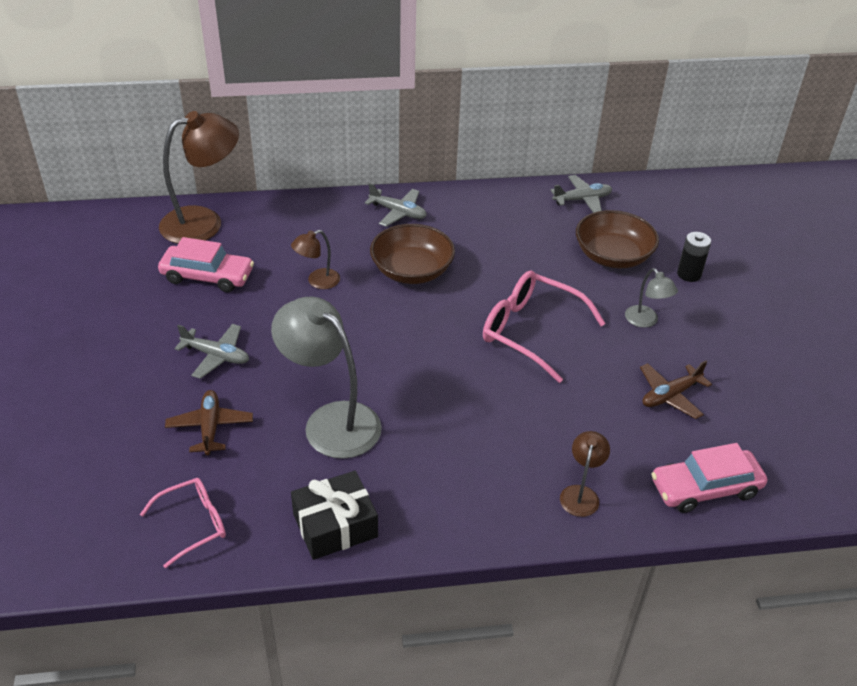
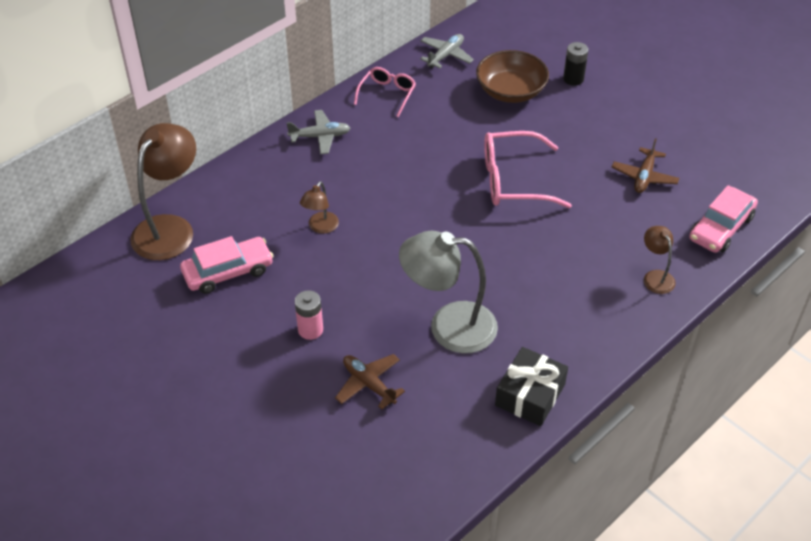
camera: 35 degrees left, 5 degrees up
pink glasses [140,478,226,568] -> pink glasses moved to [354,67,416,117]
grey plane [174,324,249,379] -> pink battery [295,290,323,340]
brown bowl [370,224,455,284] -> none
grey lamp [625,268,678,328] -> none

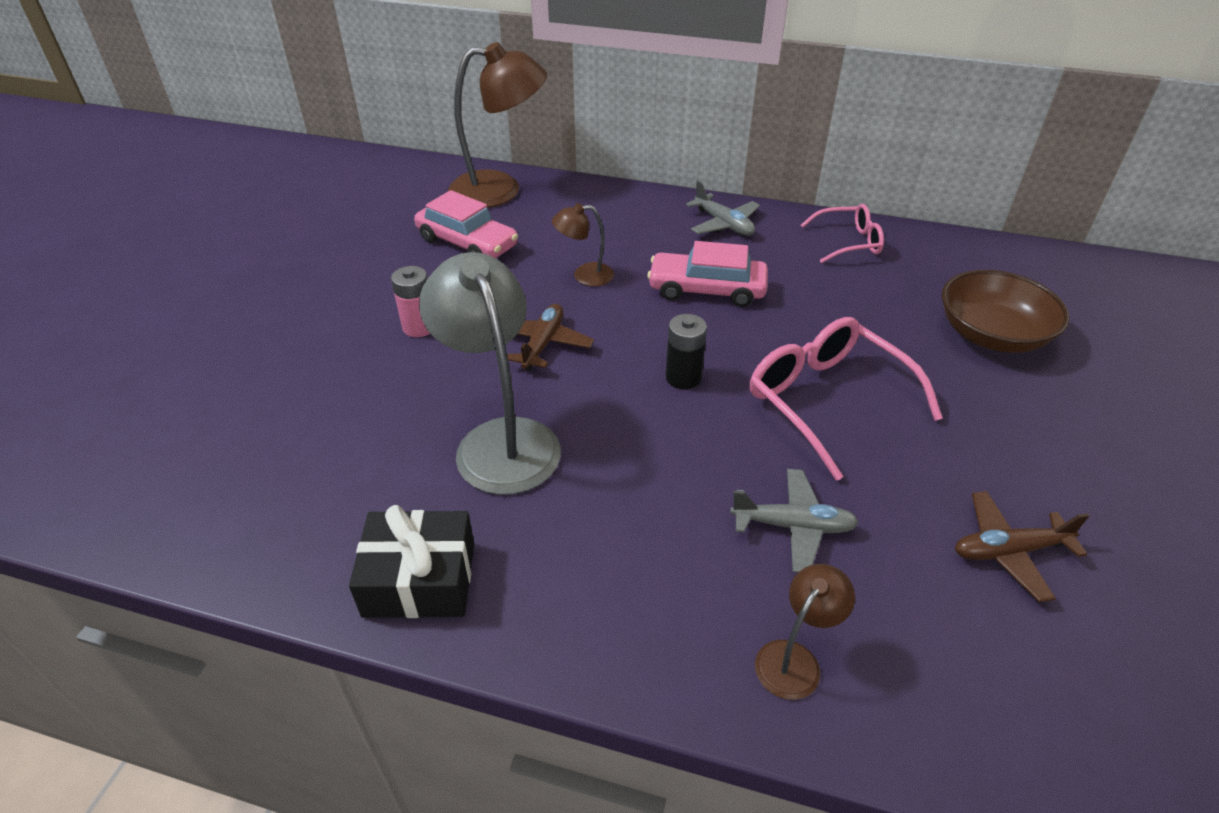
camera: 60 degrees right, 5 degrees down
brown plane [335,354,405,410] -> brown plane moved to [507,304,594,370]
grey plane [420,34,474,69] -> grey plane moved to [730,469,859,573]
black battery [563,42,588,86] -> black battery moved to [666,314,707,389]
pink car [689,185,758,253] -> pink car moved to [647,241,768,307]

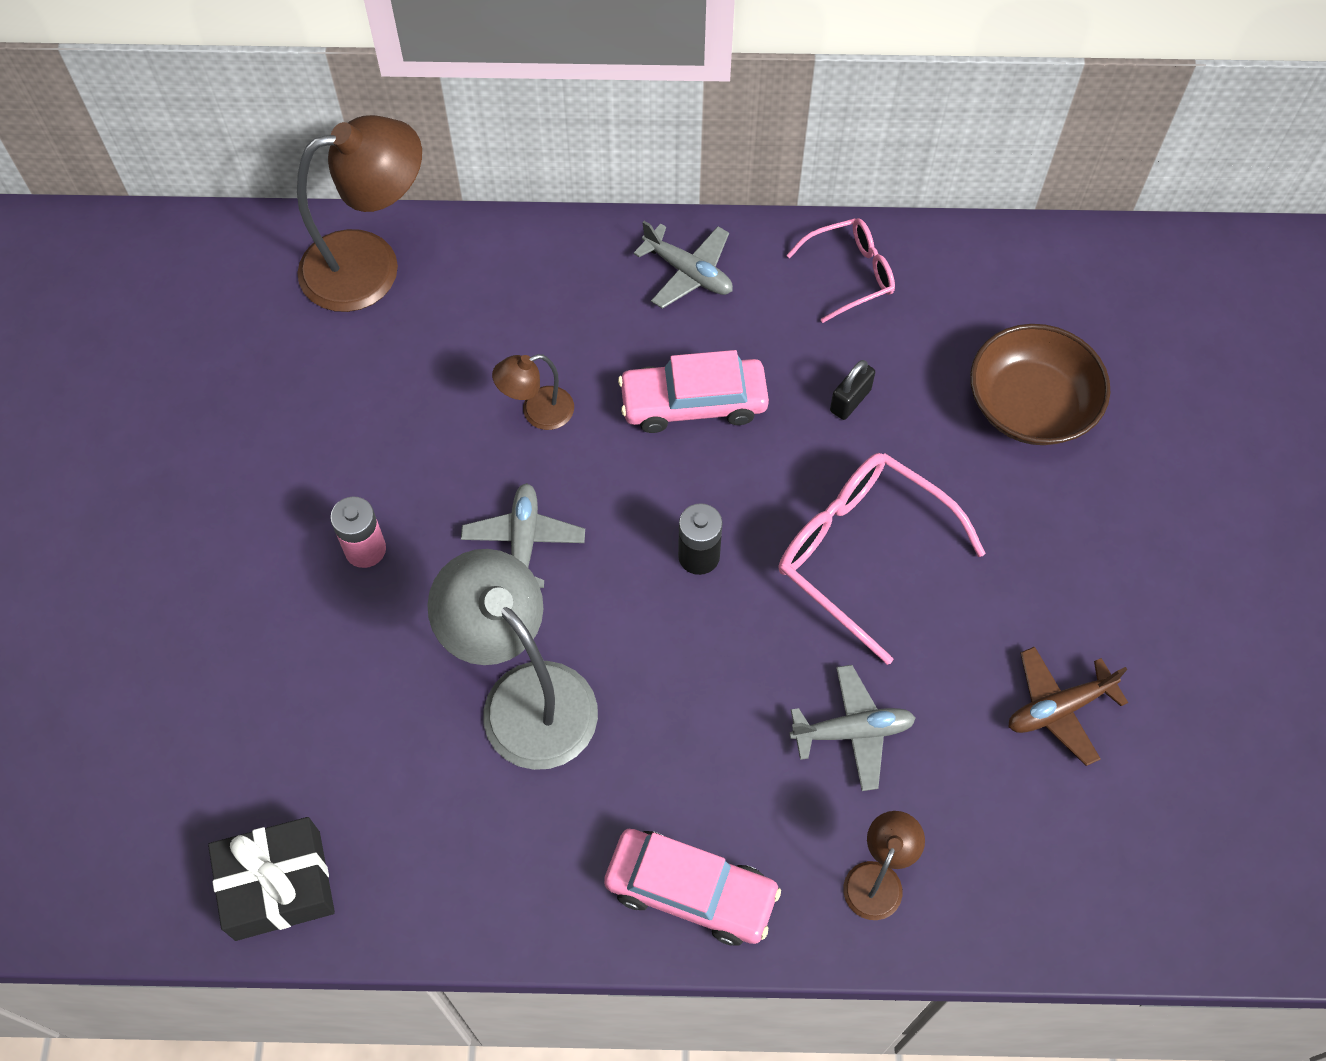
camera: 15 degrees left, 20 degrees up
black gift [349,505,474,618] -> black gift moved to [208,817,335,941]
pink car [414,190,518,258] -> pink car moved to [604,829,781,946]
brown plane [507,304,594,370] -> grey plane [461,483,585,588]
none -> black padlock [830,360,875,420]

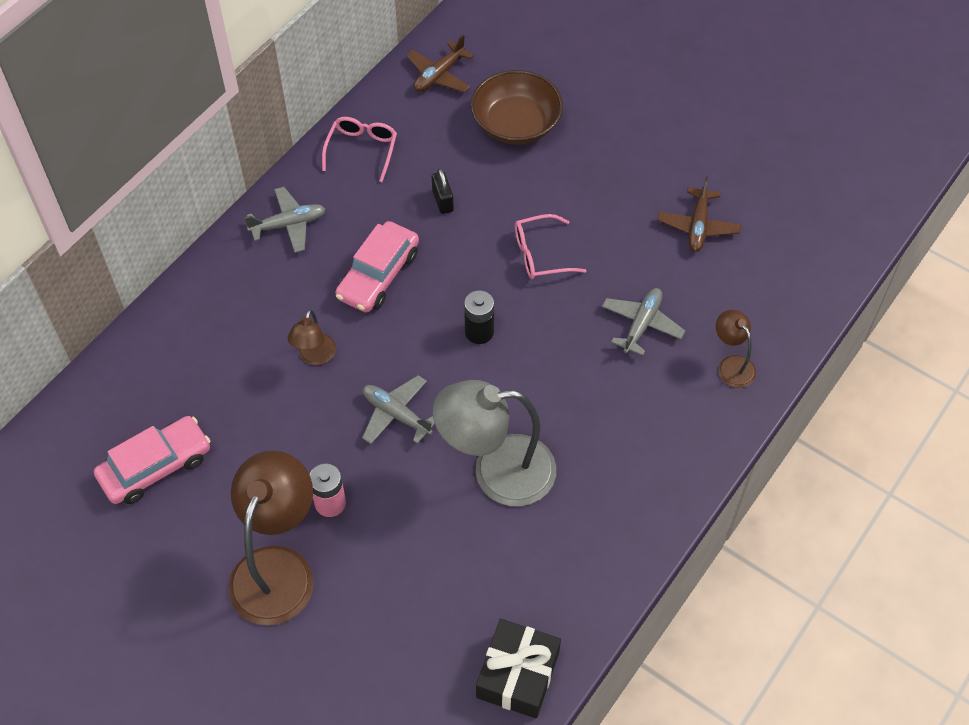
camera: 55 degrees left, 5 degrees down
brown lamp [297,115,422,312] -> brown lamp moved to [229,451,314,625]
pink car [604,829,781,946] -> pink car moved to [94,416,210,504]
pink glasses [779,453,986,665] -> pink glasses [515,214,586,279], size x0.60
none -> brown plane [406,35,474,92]

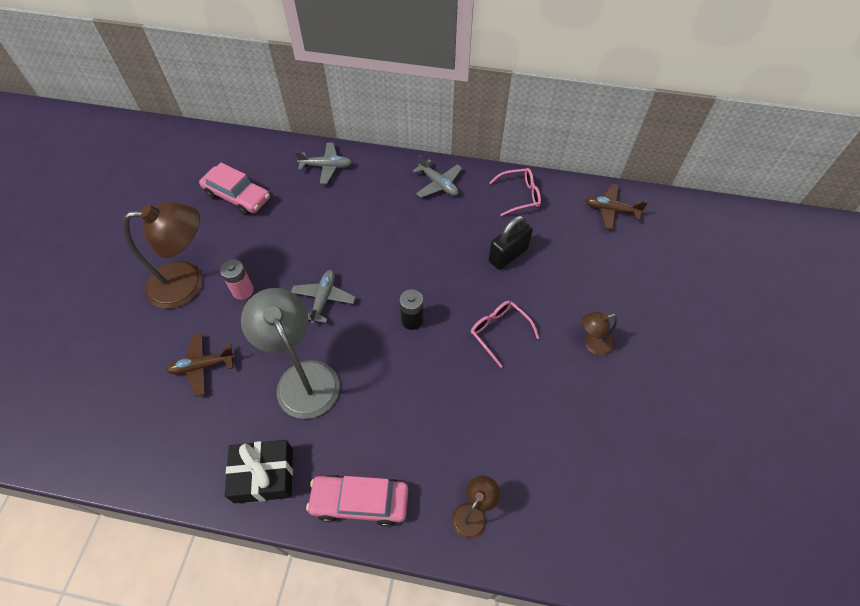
camera: 65 degrees right, 0 degrees up
brown lamp [288,309,336,365] -> brown lamp moved to [582,312,618,356]
pink car [335,221,419,313] -> pink car moved to [306,474,408,527]
black padlock [432,168,454,214] -> black padlock [488,215,533,270], size x1.68
brown bowl [471,70,563,145] -> none
black gift [476,619,561,718] -> black gift moved to [225,440,293,503]
grey plane [602,288,685,356] -> grey plane moved to [295,142,352,184]
brown plane [658,177,741,252] -> brown plane moved to [166,333,236,397]

